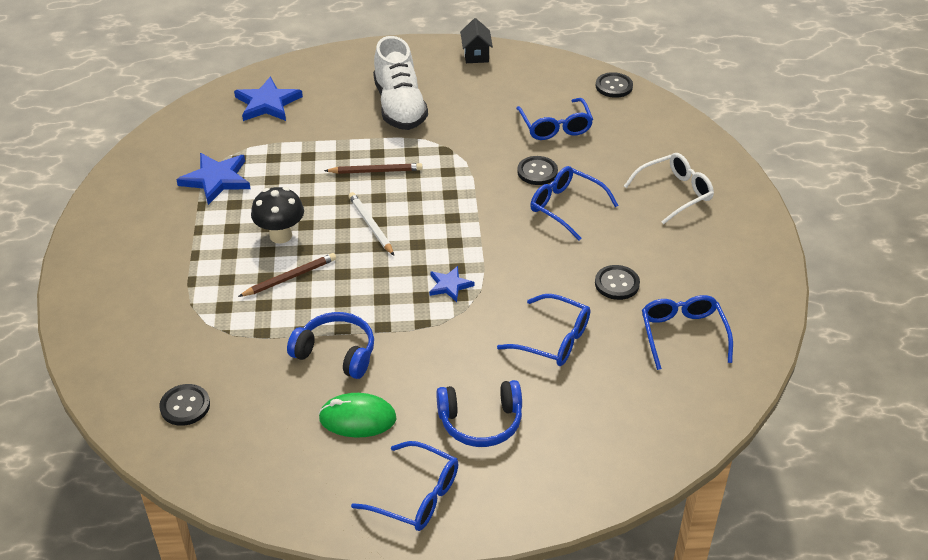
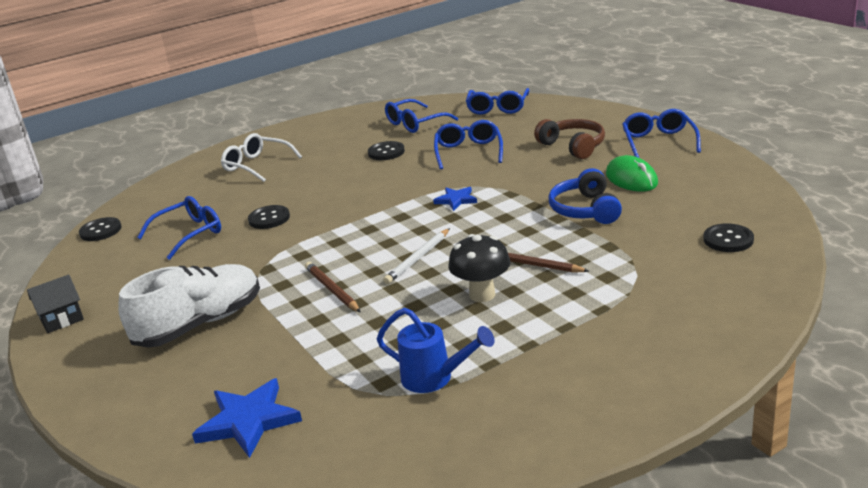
camera: 115 degrees left, 15 degrees down
blue star [176,153,250,205] -> blue watering can [377,308,495,393]
blue headphones [436,380,522,447] -> brown headphones [534,119,605,159]
blue glasses [530,166,619,241] -> blue glasses moved to [466,88,529,115]

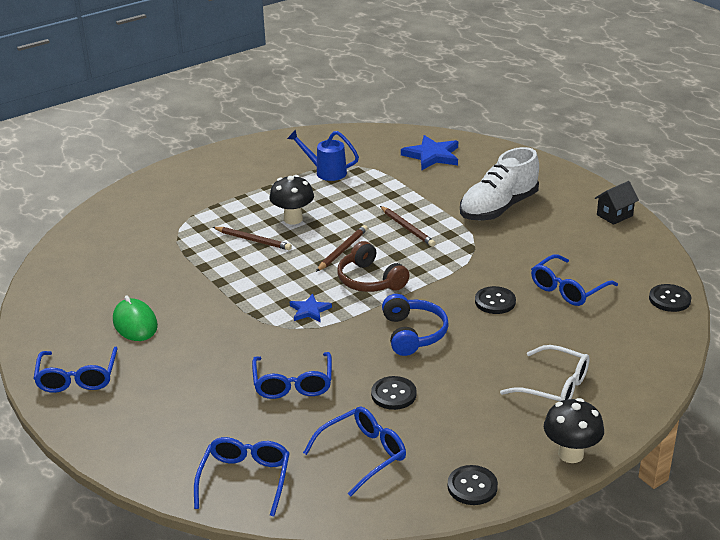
camera: 175 degrees right, 5 degrees up
white pencil [383,228,450,284] -> brown pencil [316,225,368,272]
brown headphones [534,119,605,159] -> brown headphones moved to [337,241,409,292]
blue headphones [548,168,622,224] -> blue headphones moved to [382,294,449,356]
black button [703,224,754,252] -> black button moved to [448,465,498,505]
none -> black mushroom [544,398,604,463]

